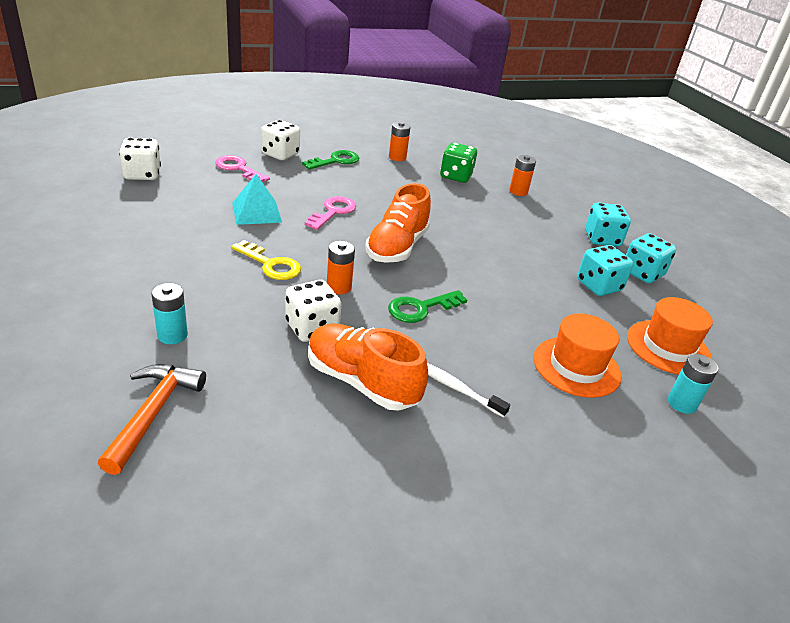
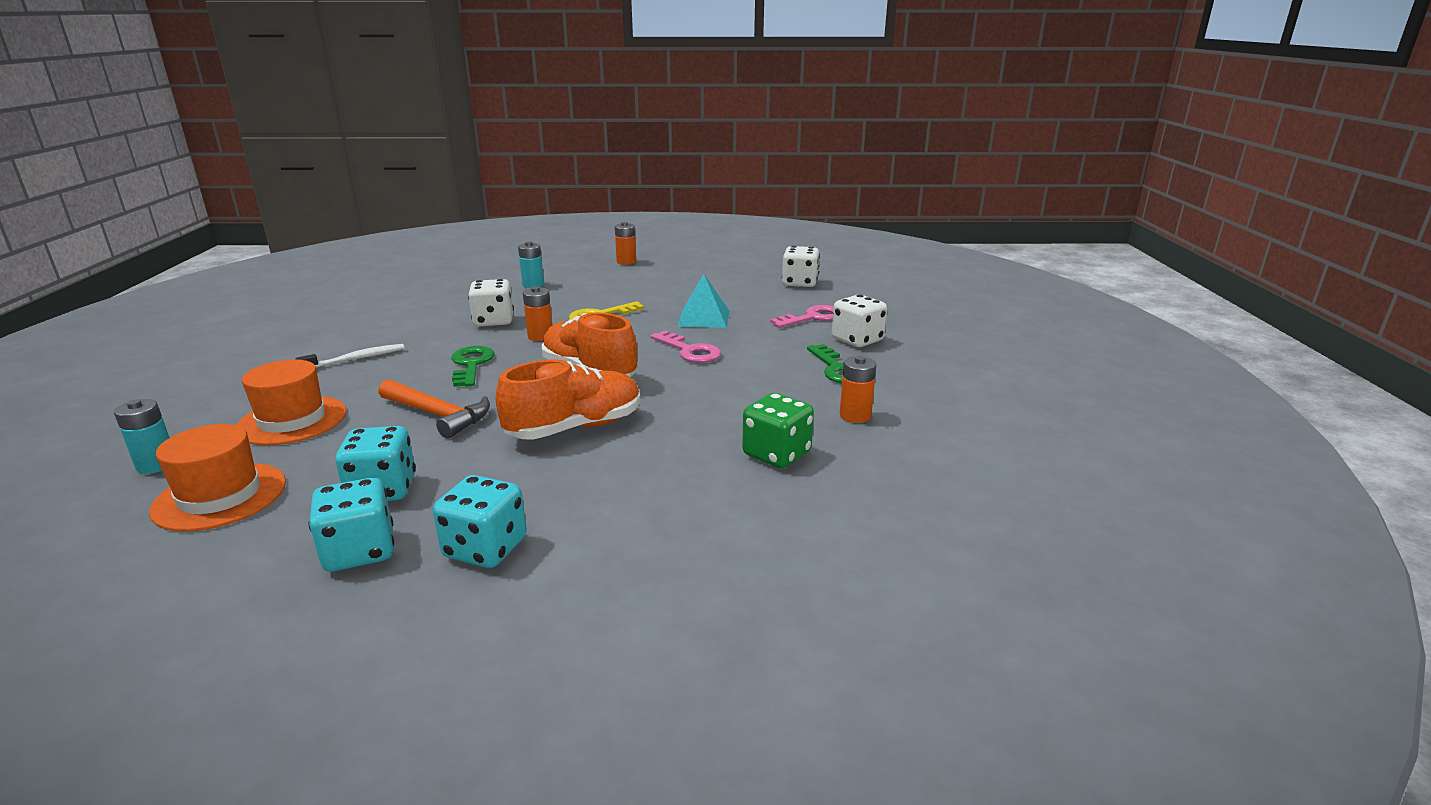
camera: 115 degrees right, 10 degrees down
orange hammer [98,364,206,475] -> orange hammer moved to [378,379,490,439]
orange shoe [308,323,428,411] -> orange shoe moved to [495,360,641,440]
orange battery [509,155,536,196] -> orange battery moved to [615,222,636,265]

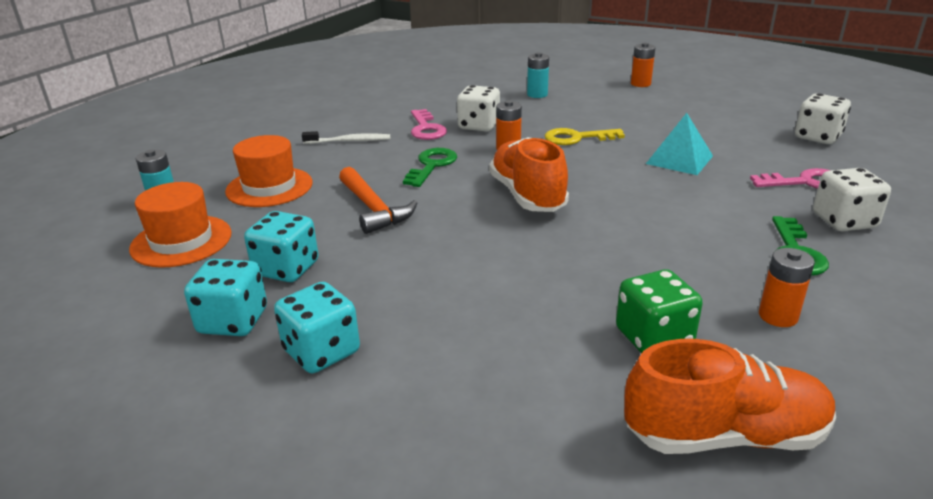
camera: 30 degrees right, 5 degrees up
orange shoe [495,360,641,440] -> orange shoe moved to [624,339,836,454]
pink key [651,331,721,363] -> pink key moved to [411,109,447,140]

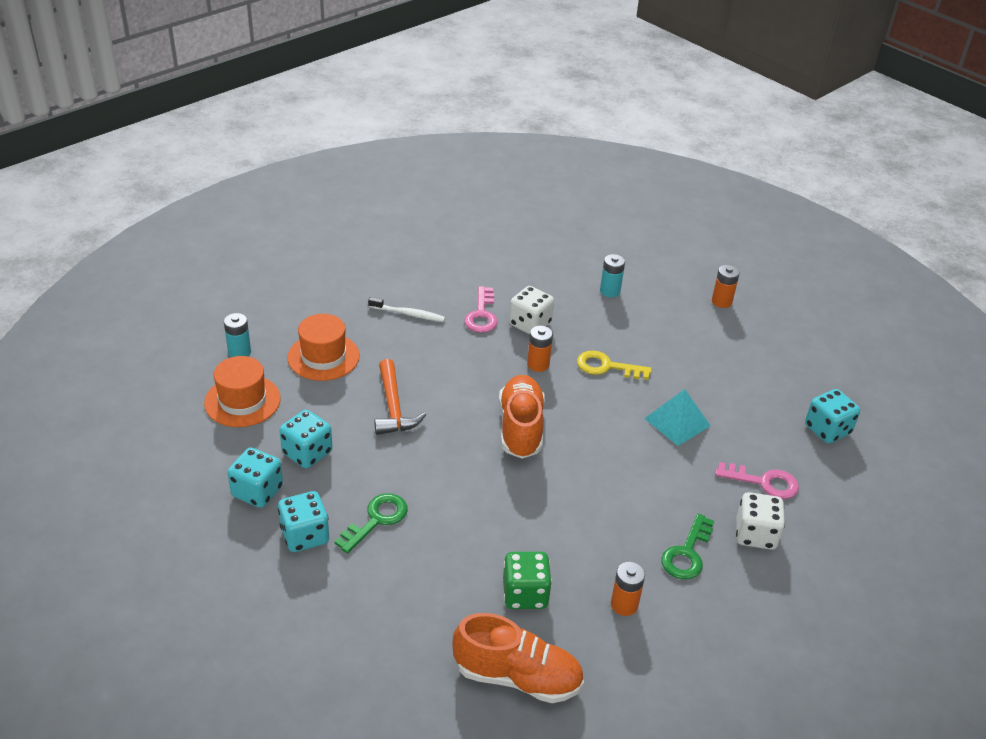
camera: 15 degrees right, 10 degrees up
green key [403,148,457,187] -> green key moved to [334,493,408,554]
white dice [795,93,851,144] -> turquoise dice [805,389,860,443]

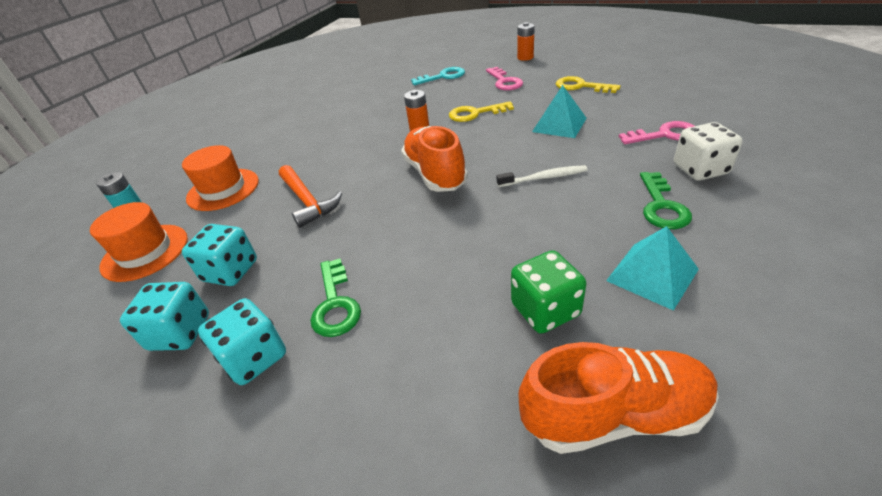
camera: 15 degrees left, 0 degrees up
green key [334,493,408,554] -> green key turned 150 degrees clockwise [310,259,361,337]
white toothbrush [368,297,445,322] -> white toothbrush moved to [497,165,587,187]
pink key [464,286,498,333] -> pink key moved to [486,67,523,91]
white dice [509,286,554,334] -> none
turquoise battery [600,254,625,297] -> turquoise key [411,67,465,85]
orange battery [611,562,645,616] -> turquoise pyramid [606,226,699,311]
turquoise dice [805,389,860,443] -> none
none -> yellow key [556,76,621,93]

